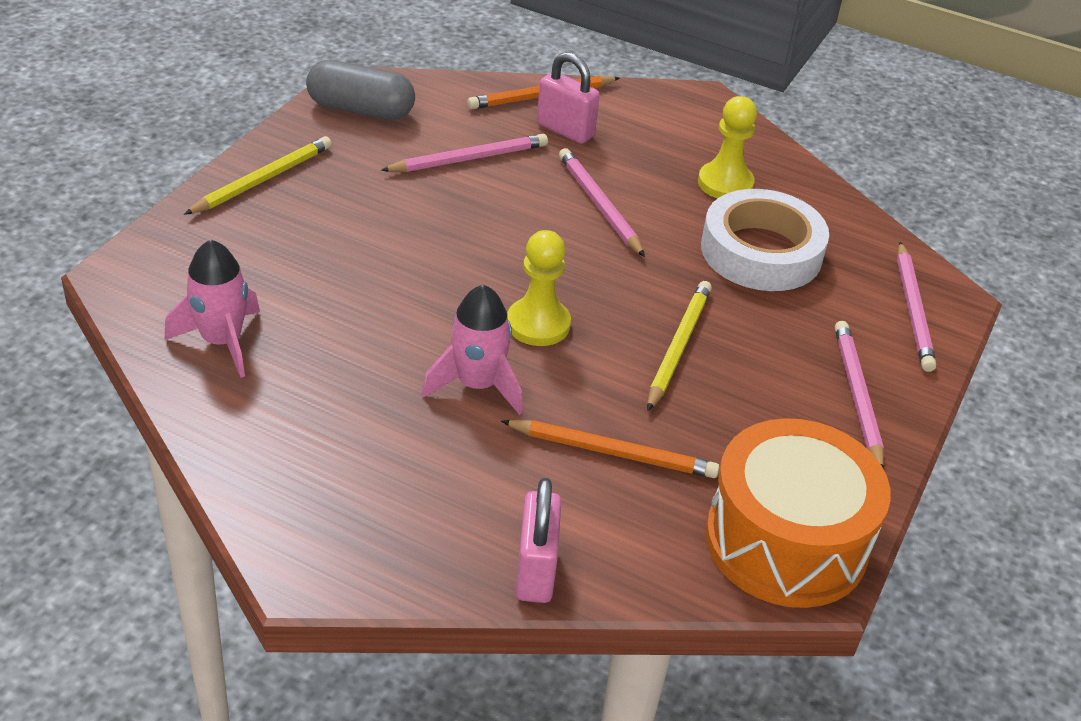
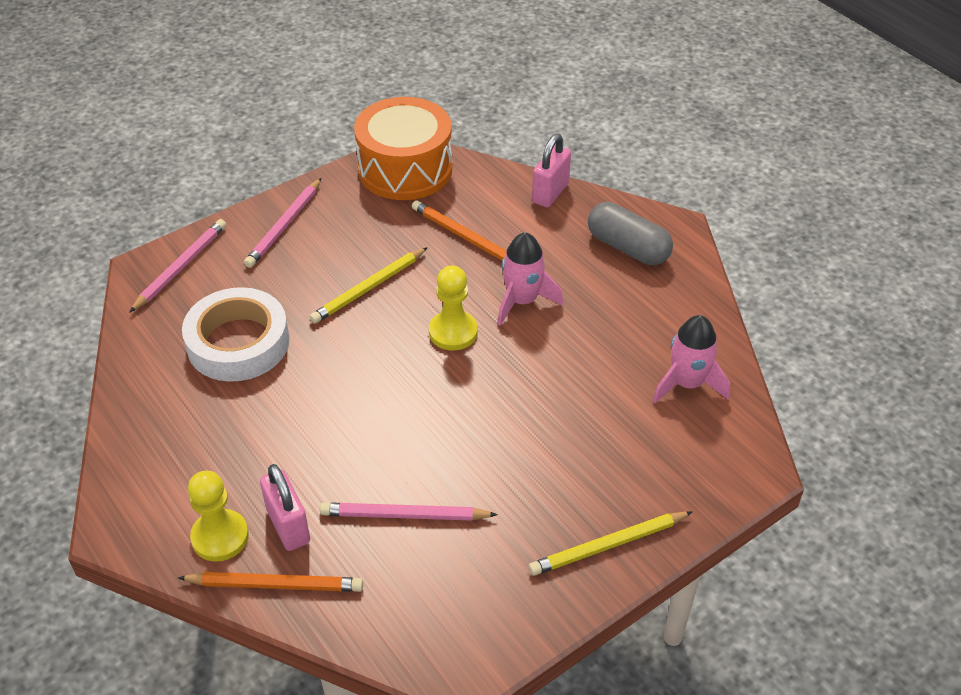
camera: 150 degrees left, 5 degrees up
grey capsule [306,60,415,120] -> grey capsule moved to [588,202,673,265]
pink pencil [559,148,645,257] -> none
yellow pawn [698,96,757,199] -> yellow pawn moved to [188,471,249,562]

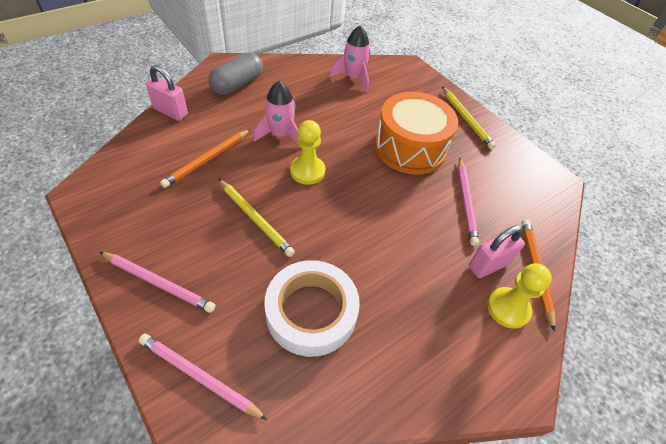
camera: 95 degrees left, 5 degrees up
orange drum [354,97,452,200] -> orange drum moved to [375,92,458,175]

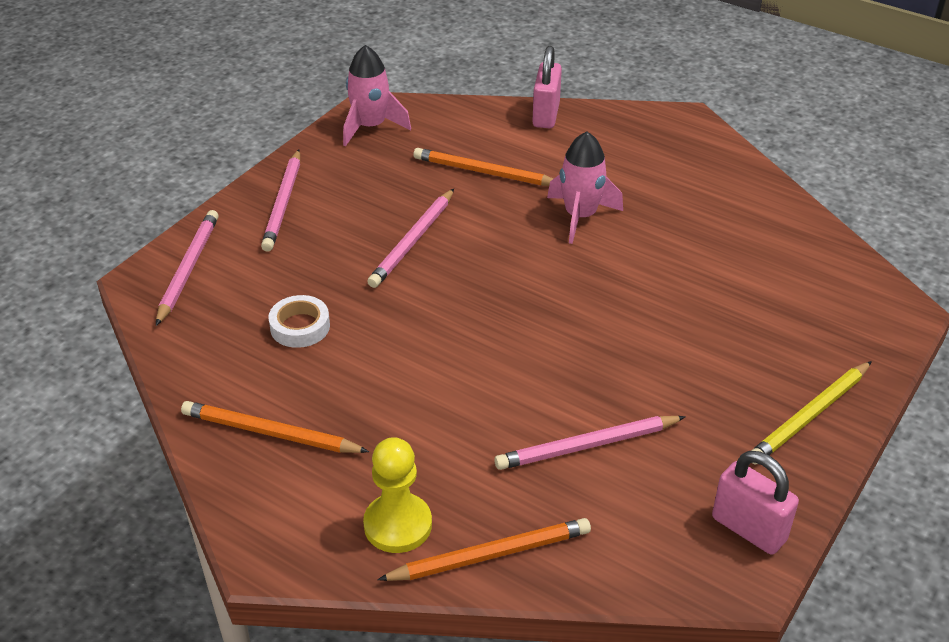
camera: 75 degrees right, 10 degrees down
grey capsule [209,52,263,95] -> none
yellow pencil [218,179,295,257] -> pink pencil [367,189,454,288]
white tape [264,260,360,357] -> white tape [268,295,330,348], size x0.50
yellow pawn [290,120,325,185] -> none
pink rocket [329,25,371,92] -> pink rocket moved to [343,45,411,146]
orange drum [375,92,458,175] -> none
pink padlock [469,225,525,278] -> pink padlock moved to [712,451,799,555]
none -> orange pencil [181,401,369,453]

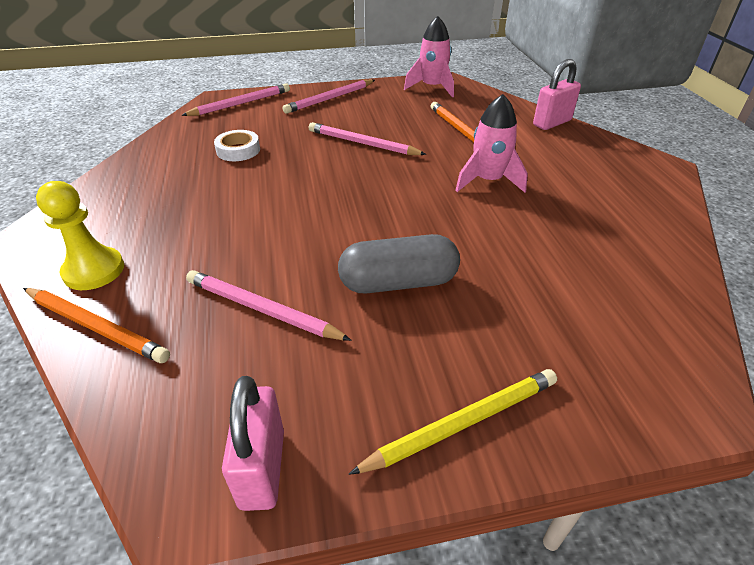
camera: 45 degrees right, 0 degrees up
orange pencil [181,401,369,453] -> none
pink pencil [367,189,454,288] -> pink pencil turned 45 degrees clockwise [309,122,427,155]
yellow pencil [751,361,872,465] -> yellow pencil turned 150 degrees clockwise [349,369,557,475]
none -> grey capsule [338,234,460,293]

